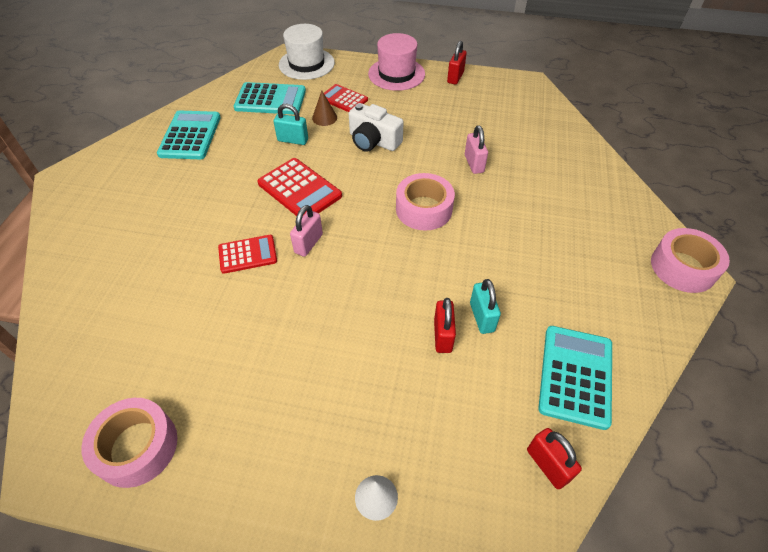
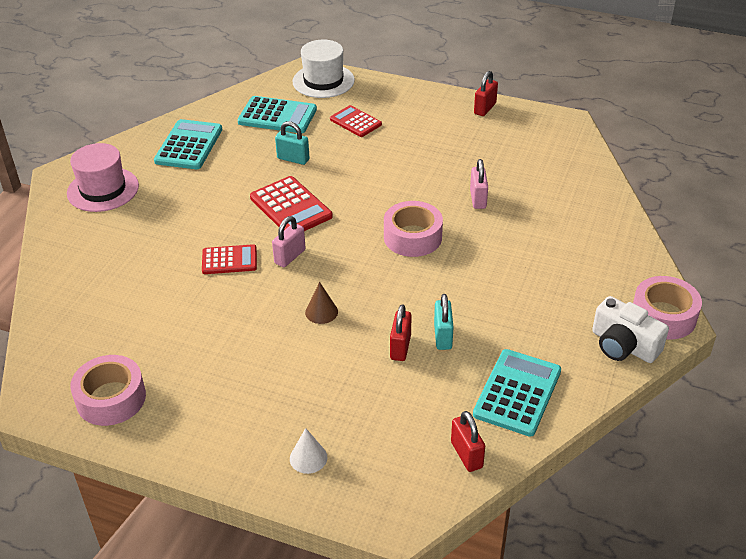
camera: 10 degrees right, 10 degrees down
brown cone [312,90,337,126] -> brown cone moved to [305,282,338,324]
white camera [349,103,404,152] -> white camera moved to [592,296,669,363]
pink hat [368,33,425,91] -> pink hat moved to [67,143,139,212]

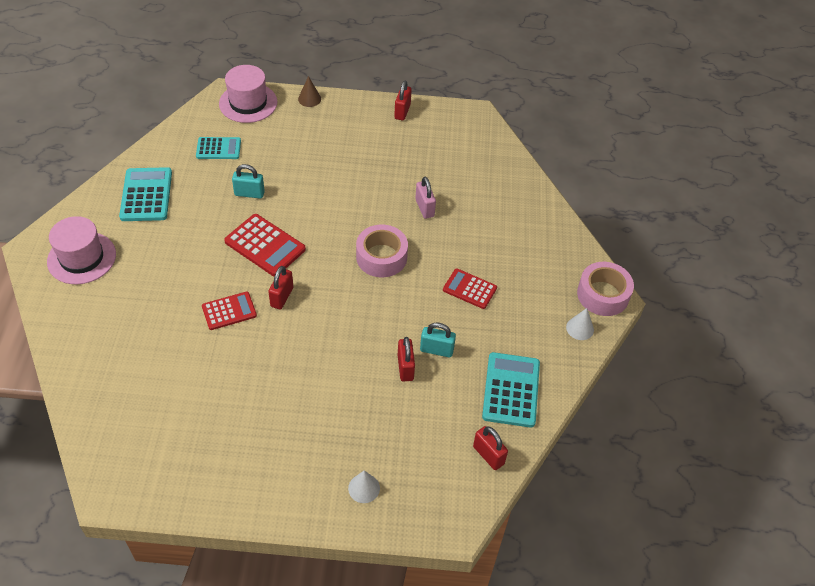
camera: 20 degrees left, 10 degrees up
pink tape [70,355,146,426] -> none
turquoise calculator [237,96,317,133] -> turquoise calculator [196,137,241,159], size x0.65
pink padlock [272,216,306,267] -> red padlock [268,266,293,309]
white hat [293,39,355,98] -> pink hat [219,65,278,123]
brown cone [305,282,338,324] -> brown cone moved to [298,76,321,107]
red calculator [330,105,382,137] -> red calculator moved to [443,269,497,309]
turquoise padlock [434,294,454,350] -> turquoise padlock turned 60 degrees counterclockwise [420,322,456,358]
white camera [592,296,669,363] -> white cone [566,308,594,340]

